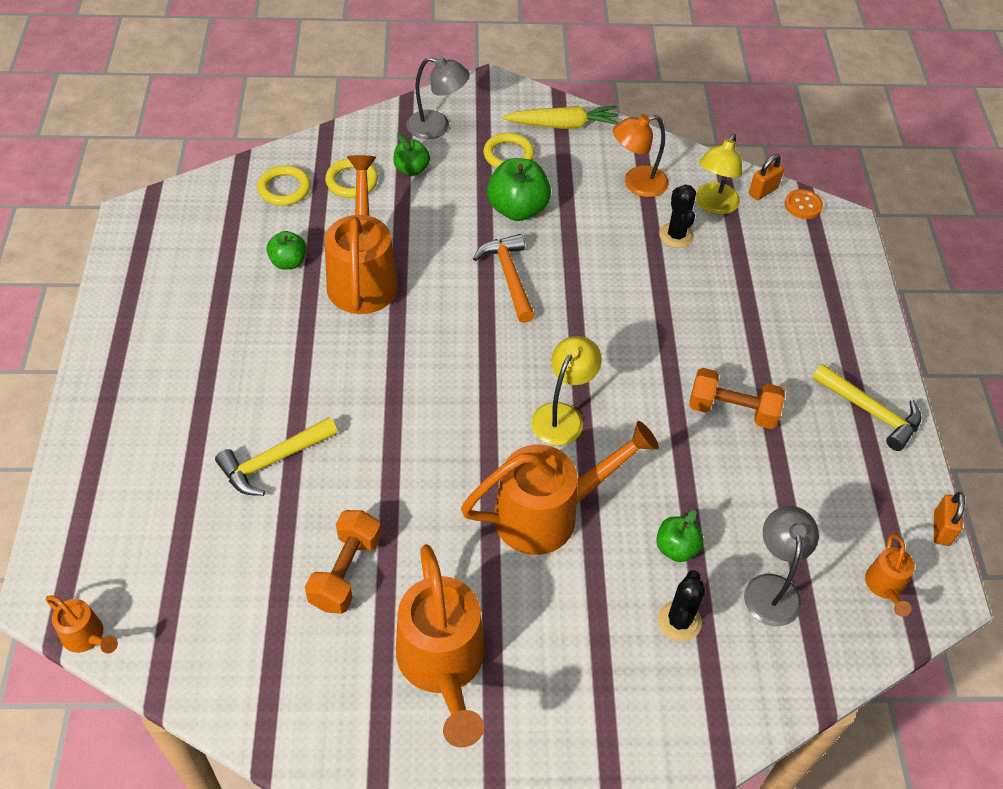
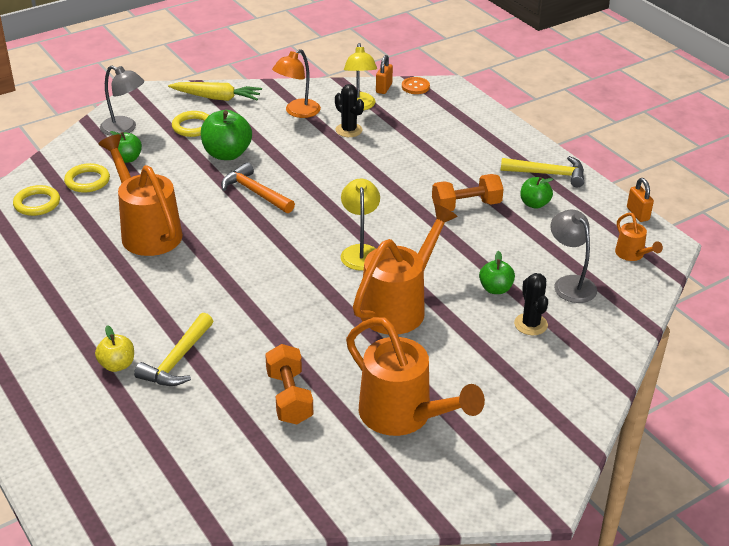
camera: 30 degrees left, 15 degrees down
orange watering can [46,595,118,654] -> none
green apple [266,231,307,270] -> green apple moved to [520,177,553,209]
grey lamp [406,56,470,139] -> grey lamp turned 45 degrees clockwise [100,66,144,136]
yellow carrot [502,106,619,129] -> yellow carrot turned 45 degrees clockwise [168,82,262,101]
none -> yellow apple [95,325,134,372]

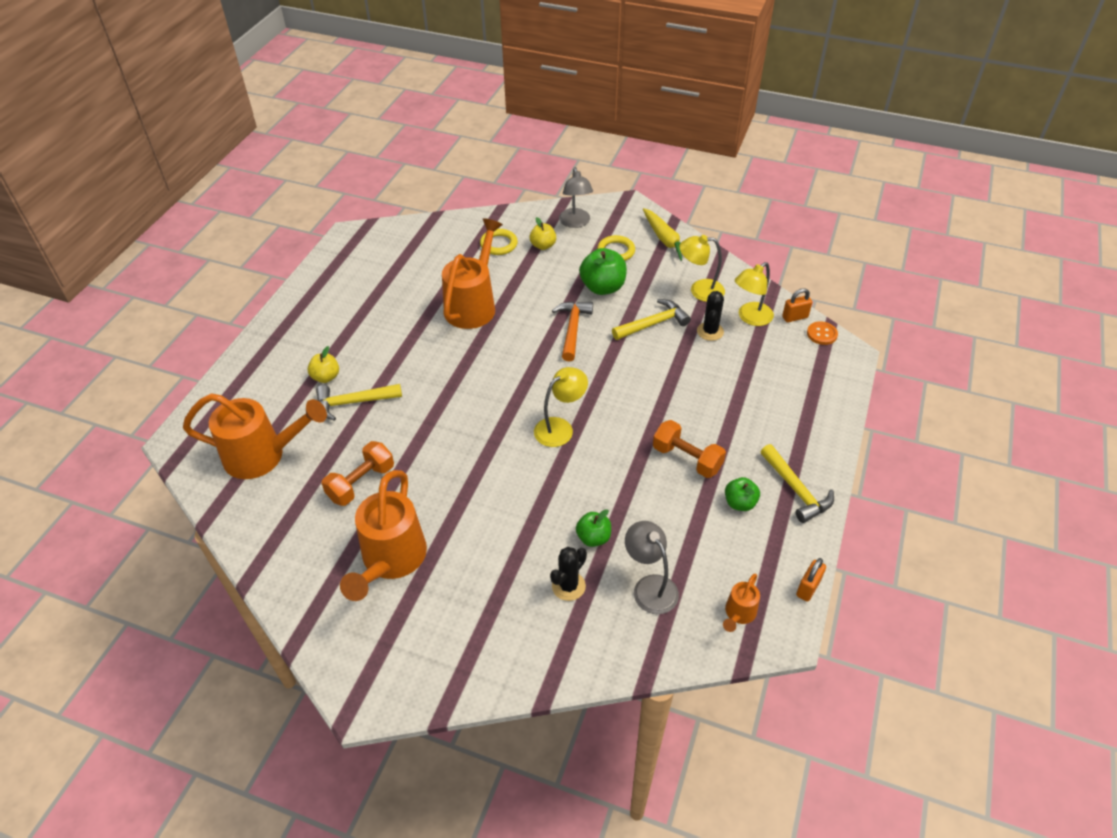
camera: 55 degrees right, 10 degrees up
yellow ring [13,185,60,216] -> none
green apple [110,131,142,163] -> yellow apple [530,217,556,250]
orange lamp [272,49,321,118] -> yellow lamp [679,235,725,302]
orange watering can [353,204,458,334] -> orange watering can moved to [183,393,327,479]
grey lamp [550,210,597,303] -> grey lamp turned 60 degrees counterclockwise [625,521,679,614]
none -> yellow hammer [612,299,691,340]

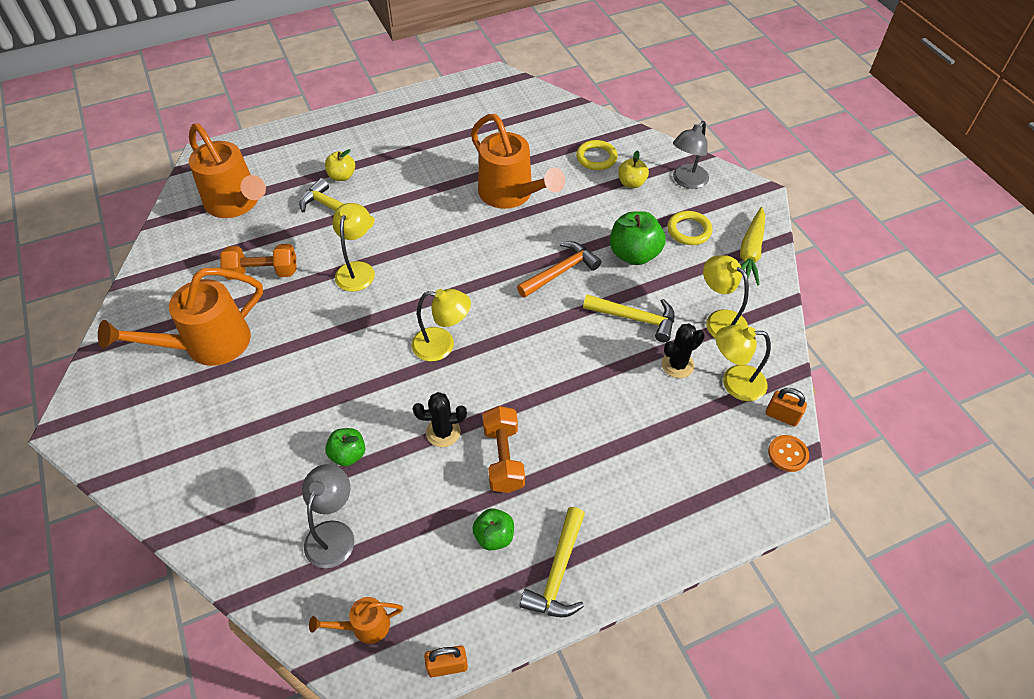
camera: 45 degrees right, 5 degrees up
orange watering can [442,218,503,329] -> orange watering can turned 75 degrees clockwise [471,114,565,209]
black cactus [550,547,587,601] -> black cactus moved to [413,392,467,447]
none -> yellow lamp [332,203,375,292]

